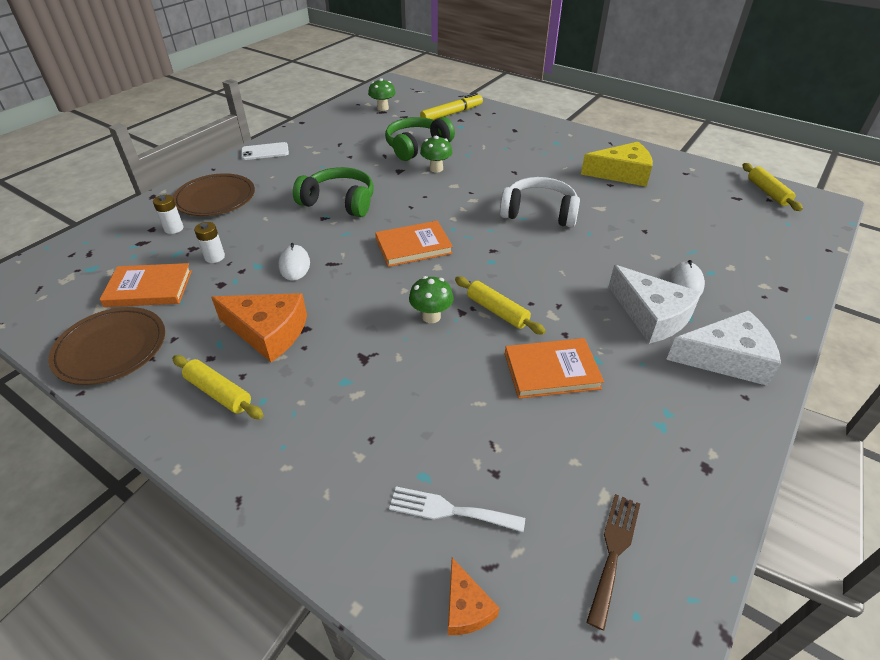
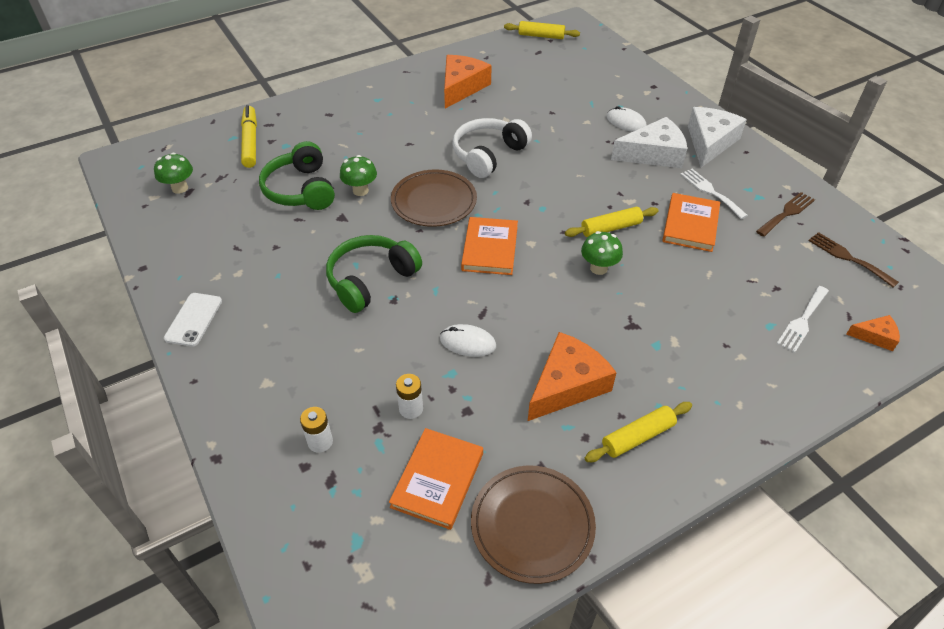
camera: 65 degrees left, 5 degrees up
brown plate [173,173,255,216] -> brown plate moved to [391,169,477,227]
yellow cheese [581,142,653,187] -> orange cheese [444,55,492,109]
none -> white fork [680,169,748,219]
none -> brown fork [756,192,815,237]

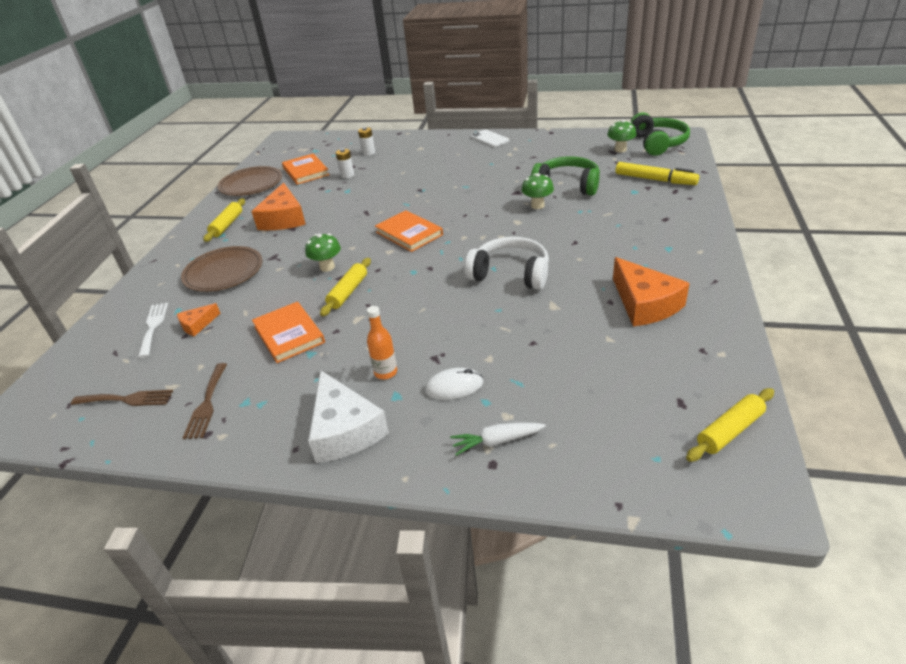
camera: 135 degrees right, 10 degrees down
green headphones [326,235,422,313] -> green headphones moved to [630,113,690,156]
brown plate [391,169,477,227] -> brown plate moved to [181,246,262,292]
white mouse [440,324,496,357] -> none
white headphones [452,118,532,178] -> white headphones turned 60 degrees counterclockwise [465,237,549,290]
white cheese [611,117,687,168] -> orange bottle [367,306,397,379]
white fork [680,169,748,219] -> none
orange cheese [846,315,900,351] -> orange cheese moved to [177,303,221,336]
none -> white carrot [450,423,546,456]

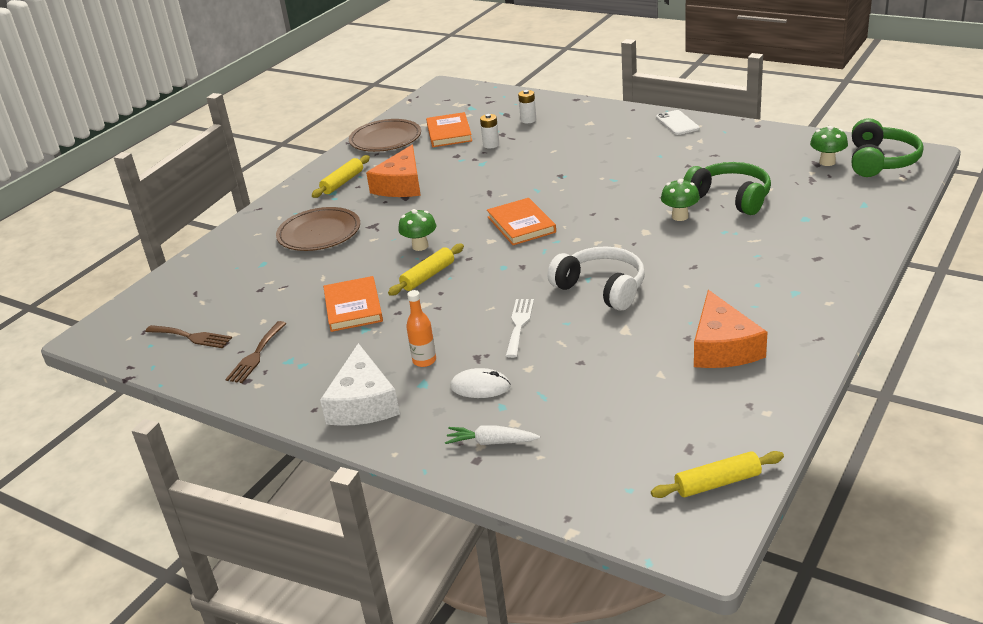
camera: 20 degrees right, 5 degrees down
white fork [138,302,168,358] -> white fork moved to [506,299,534,358]
orange cheese [177,303,221,336] -> none
yellow marker [615,162,699,185] -> none

